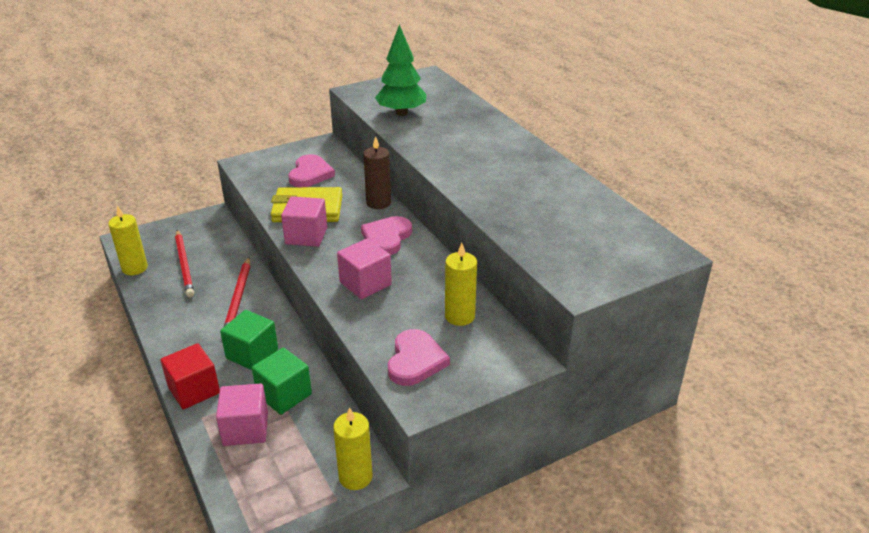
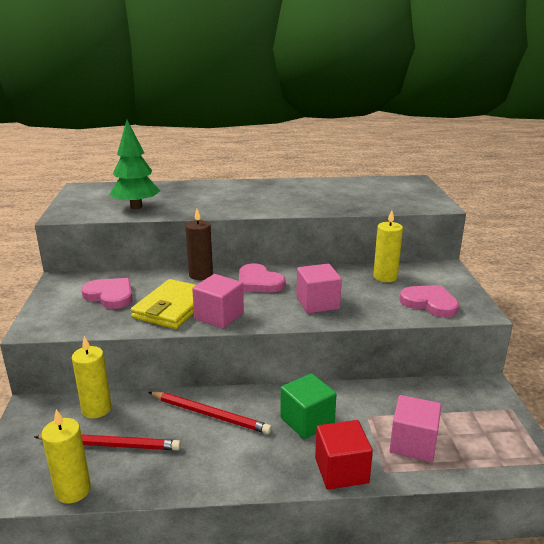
camera: 65 degrees left, 10 degrees down
green cube [252,348,312,415] -> none
yellow candle [333,407,373,490] -> yellow candle moved to [72,336,111,418]

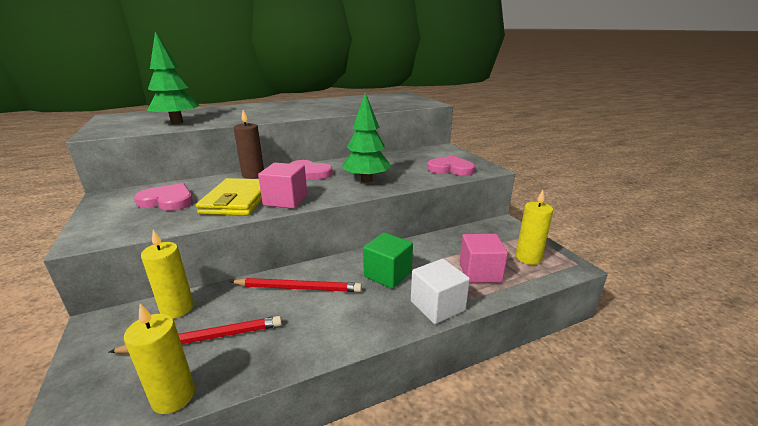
camera: 20 degrees left, 0 degrees up
pink cube [296,264,342,313] -> green tree [342,92,391,183]
red cube [315,420,373,490] -> white cube [411,259,470,324]
yellow candle [373,210,403,282] -> yellow candle moved to [515,190,553,265]

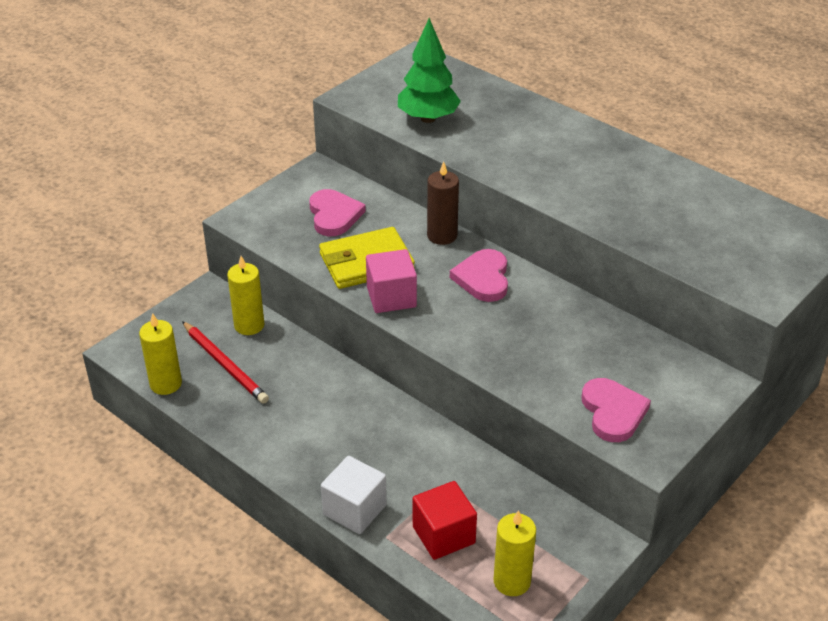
camera: 65 degrees right, 15 degrees up
red pencil [230,278,362,292] -> none
green tree [342,92,391,183] -> none
green cube [363,233,413,289] -> none
pink cube [459,234,508,283] -> red cube [413,481,477,560]

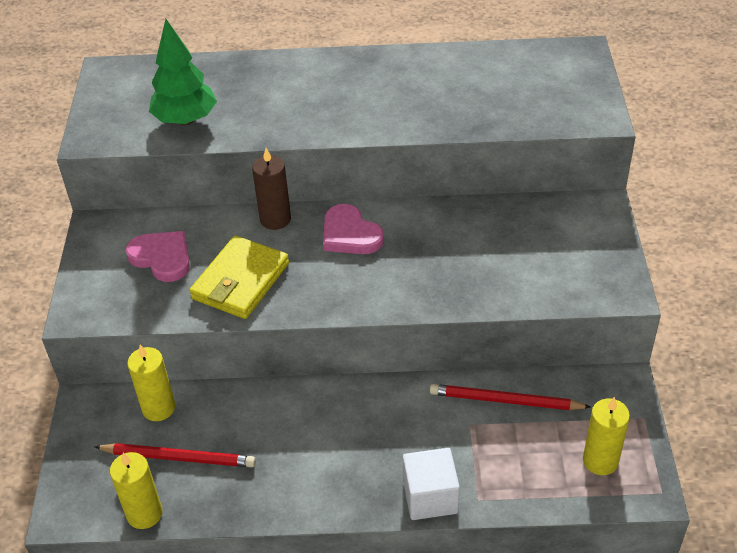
camera: 40 degrees left, 5 degrees up
pink cube [366,249,417,313] -> none
red cube [413,481,477,560] -> none
pink heart [582,378,651,442] -> none
none -> red pencil [430,384,591,410]

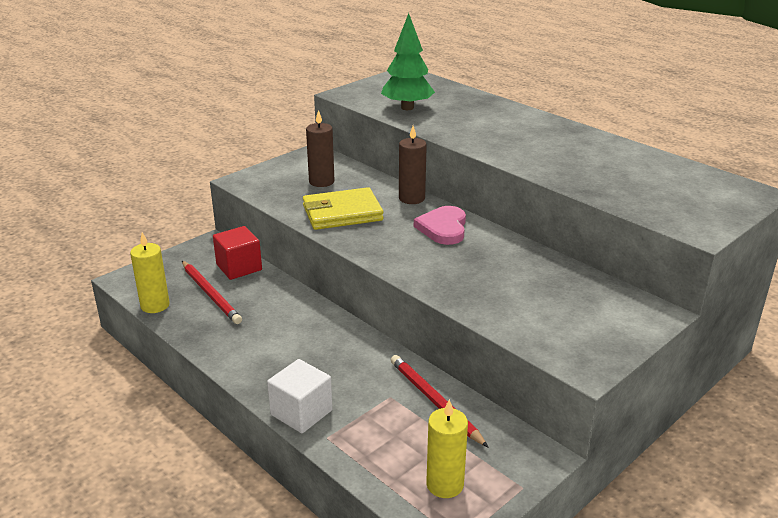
camera: 45 degrees right, 15 degrees down
pink heart [125,231,190,282] -> brown candle [306,110,334,187]
yellow candle [127,344,175,421] -> red cube [213,226,262,280]

